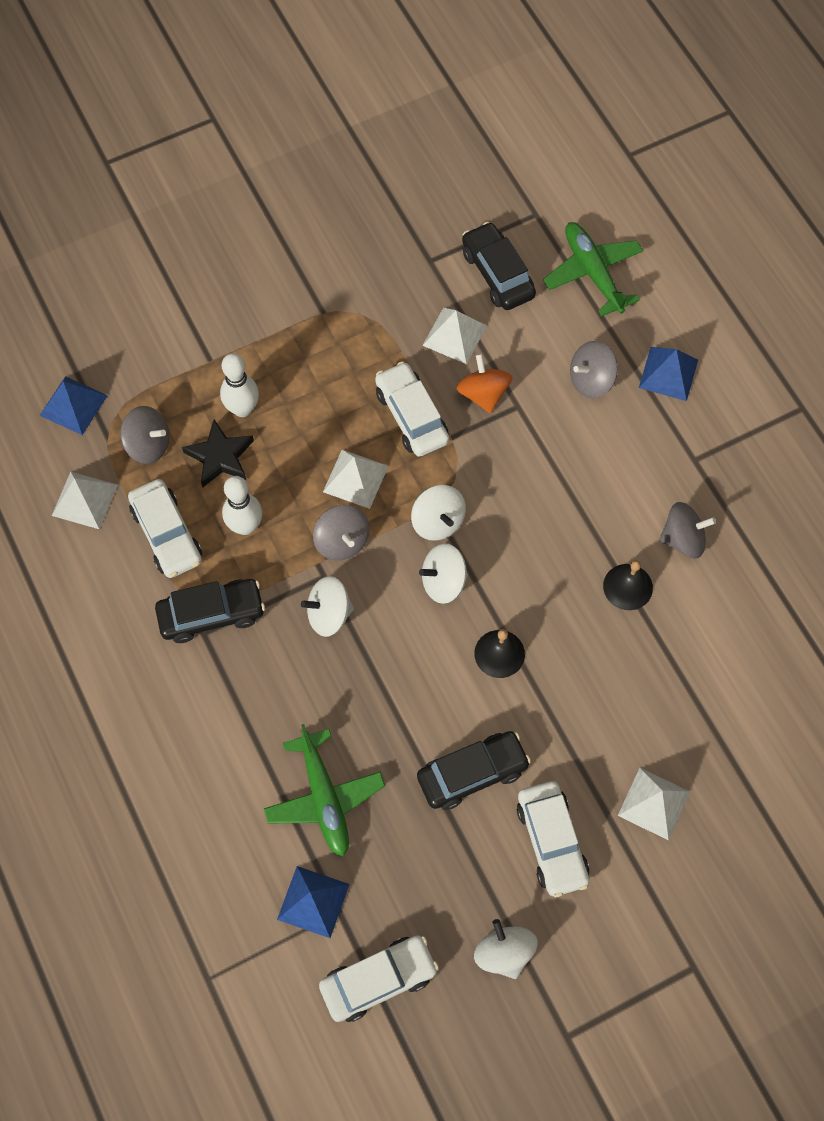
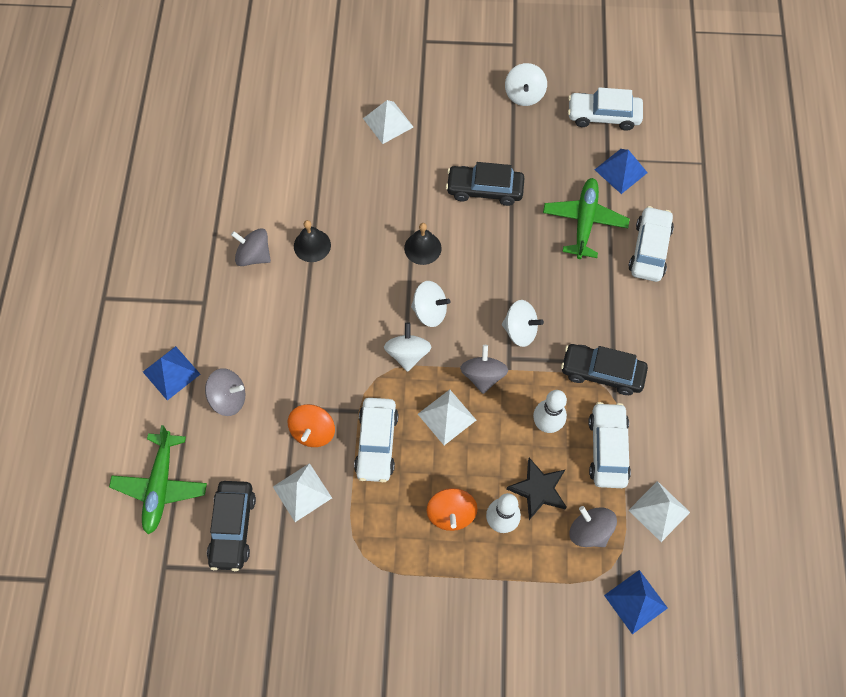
camera: 150 degrees left, 0 degrees up
white car [517,781,590,897] -> white car moved to [629,206,674,282]
none -> orange spinning top [427,488,477,531]

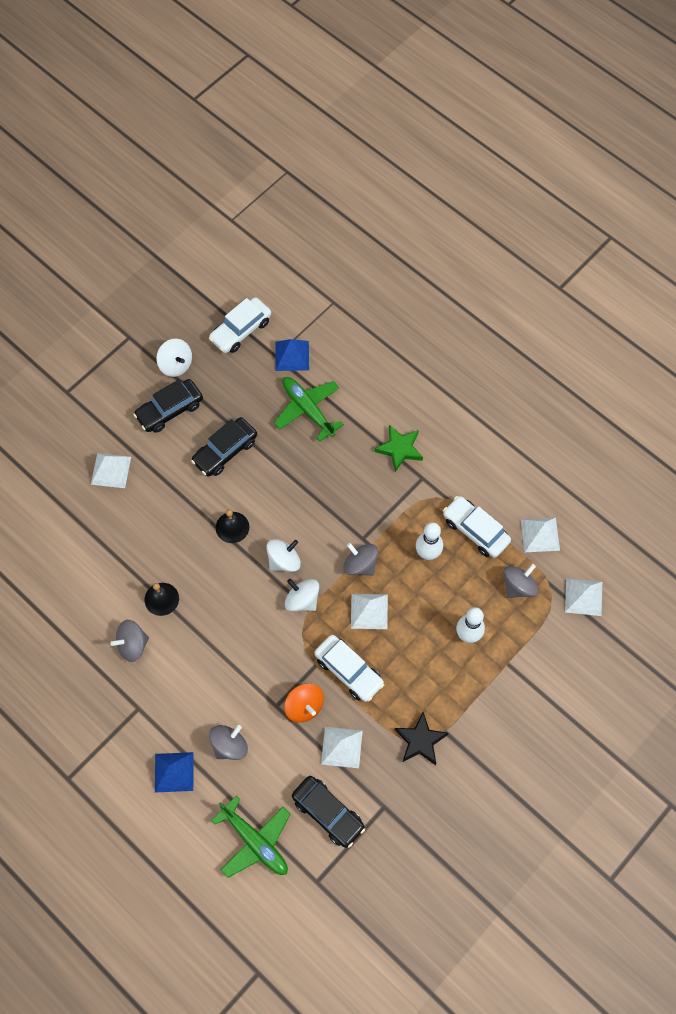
camera: 50 degrees left, 0 degrees up
orange spinning top [427,488,477,531] -> none
white spinning top [502,300,544,347] -> none
black star [507,458,567,520] -> black star moved to [395,712,449,765]
black car [561,344,648,395] -> black car moved to [133,379,203,433]
grey spinning top [569,506,617,547] -> grey spinning top turned 135 degrees clockwise [503,564,539,598]
blue pyramid [604,570,668,634] -> white pyramid [565,578,602,616]
white car [629,206,674,282] -> none
none -> green star [374,425,423,472]

